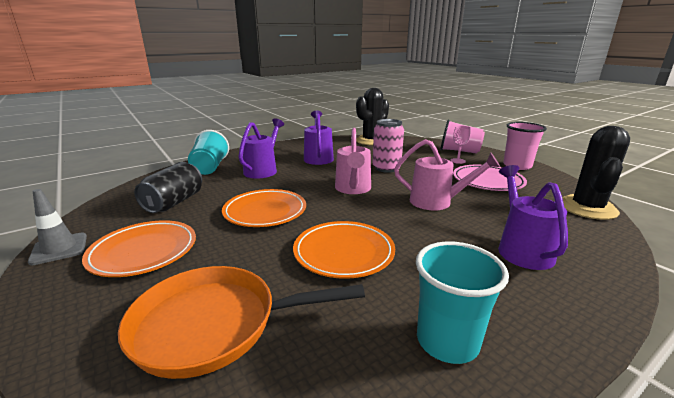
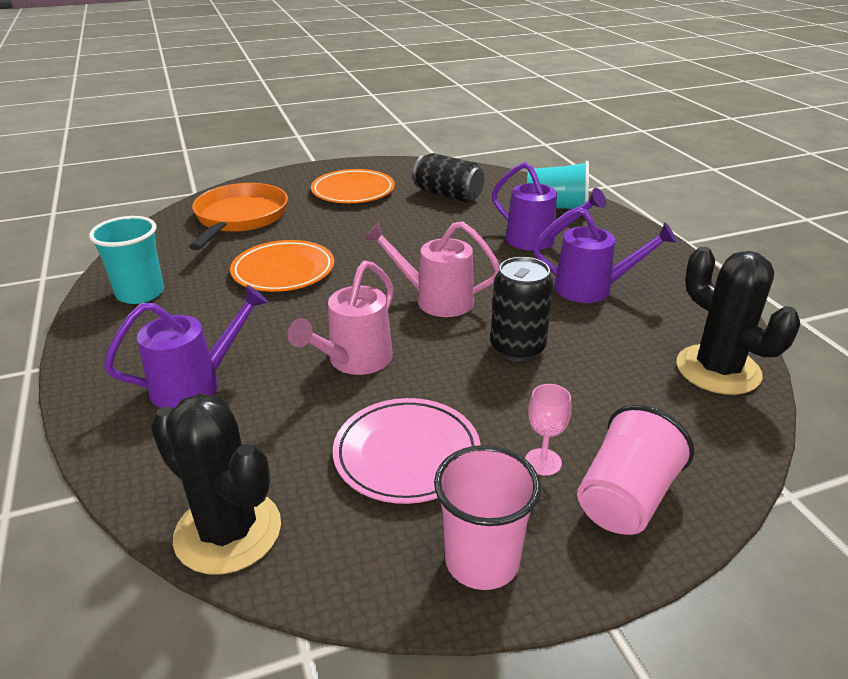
camera: 105 degrees right, 10 degrees up
grey traffic cone [28,189,87,265] -> none
orange plate [222,189,306,227] -> none
pink can [373,119,404,173] -> black can [491,257,553,362]
purple watering can [498,165,568,270] -> purple watering can turned 45 degrees counterclockwise [104,285,268,409]

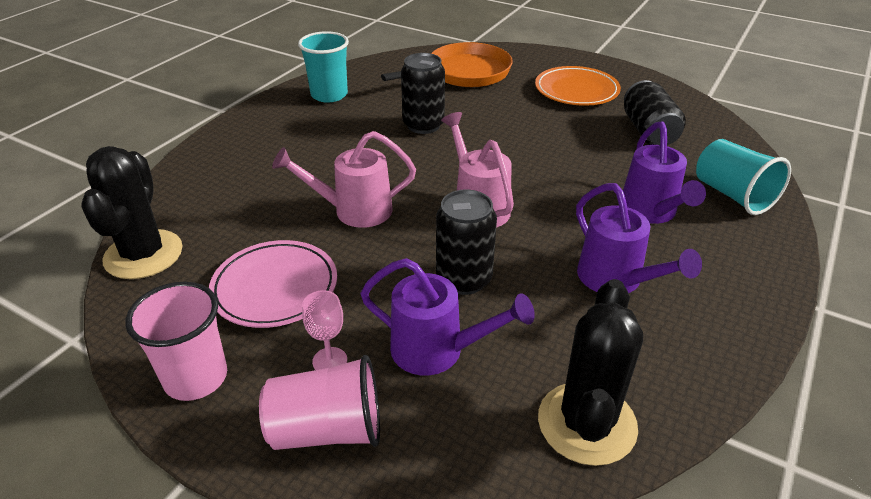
camera: 50 degrees right, 5 degrees up
purple watering can [104,285,268,409] -> purple watering can moved to [360,258,535,375]
orange plate [230,240,334,292] -> black can [401,53,445,134]

